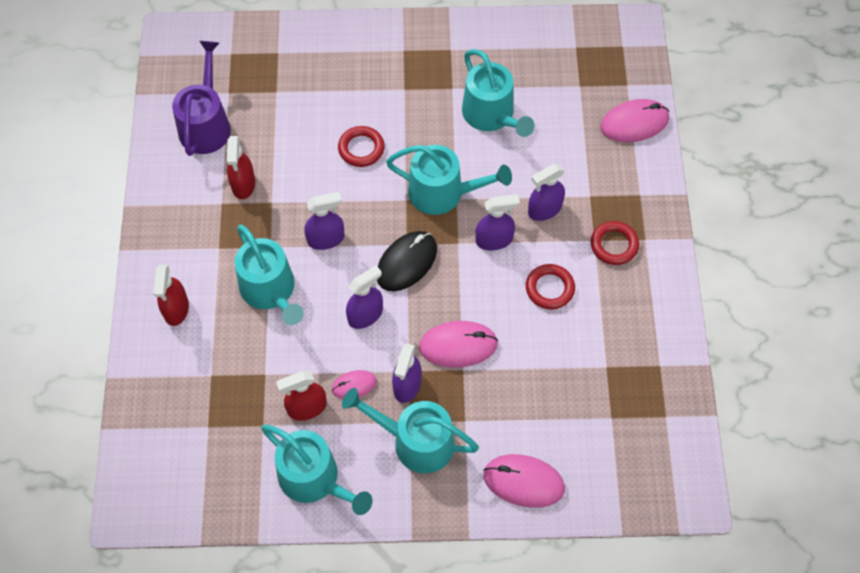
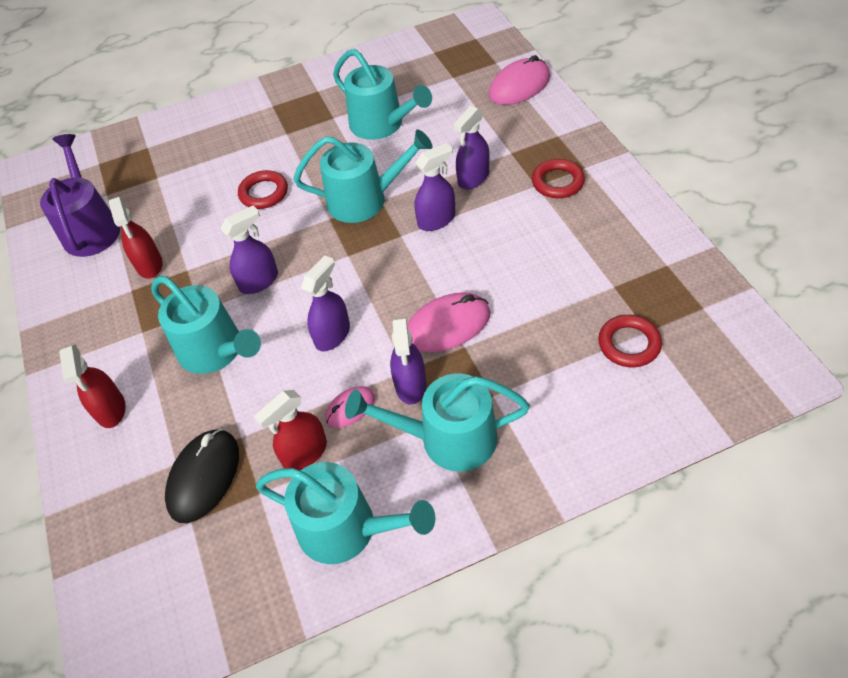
camera: 15 degrees left, 10 degrees down
black mouse [377,231,437,291] -> black mouse moved to [165,429,239,523]
pink mouse [483,454,565,508] -> none
red ring [526,264,575,309] -> red ring moved to [598,315,662,367]

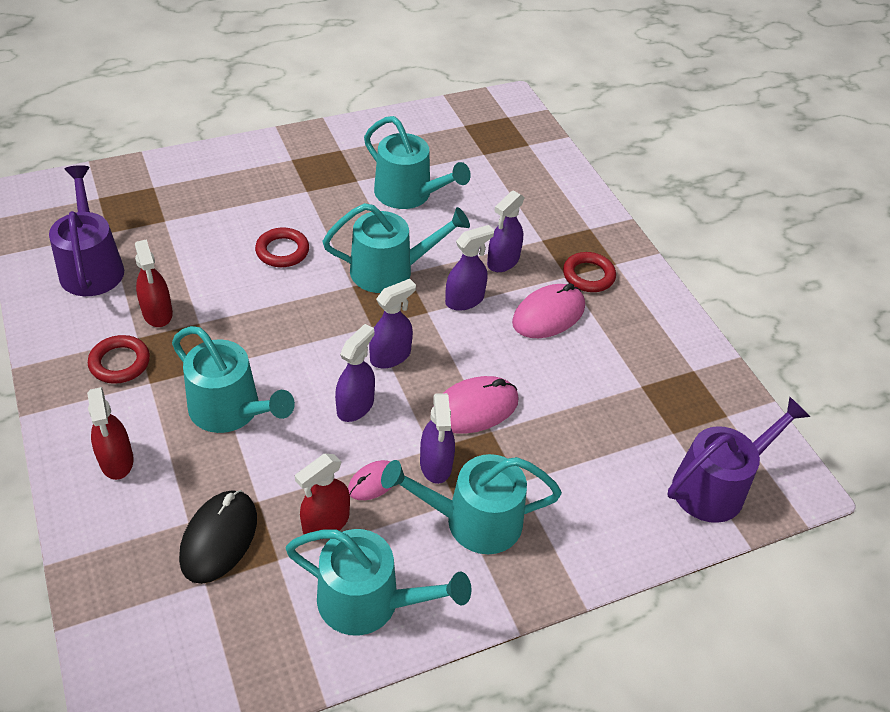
camera: 10 degrees left, 5 degrees down
purple spray bottle [221,206,278,294] -> purple spray bottle moved to [369,279,416,368]
pink mouse [489,55,550,105] -> pink mouse moved to [512,283,585,338]
red ring [598,315,662,367] -> red ring moved to [88,335,150,384]
none -> purple watering can [668,397,810,523]

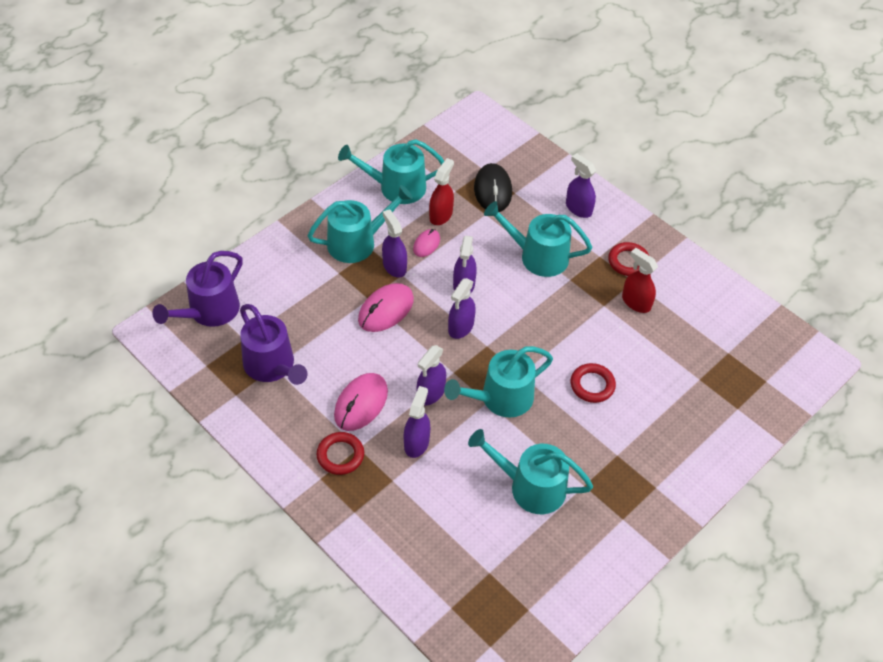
camera: 160 degrees right, 5 degrees up
purple watering can [49,165,124,296] -> purple watering can moved to [240,304,307,385]
red spray bottle [87,387,134,480] -> purple spray bottle [566,153,596,218]

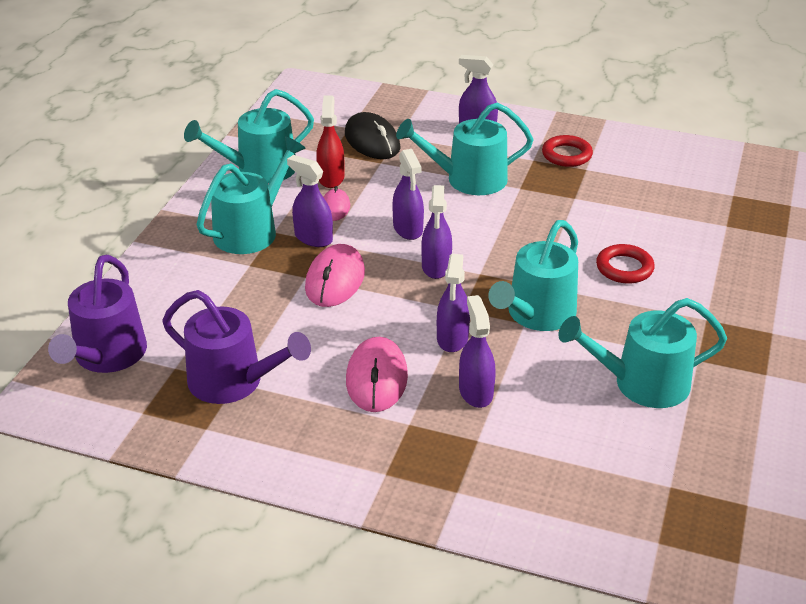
camera: 25 degrees left, 15 degrees down
red ring [317,432,364,475] -> none
red spray bottle [622,248,658,313] -> none

